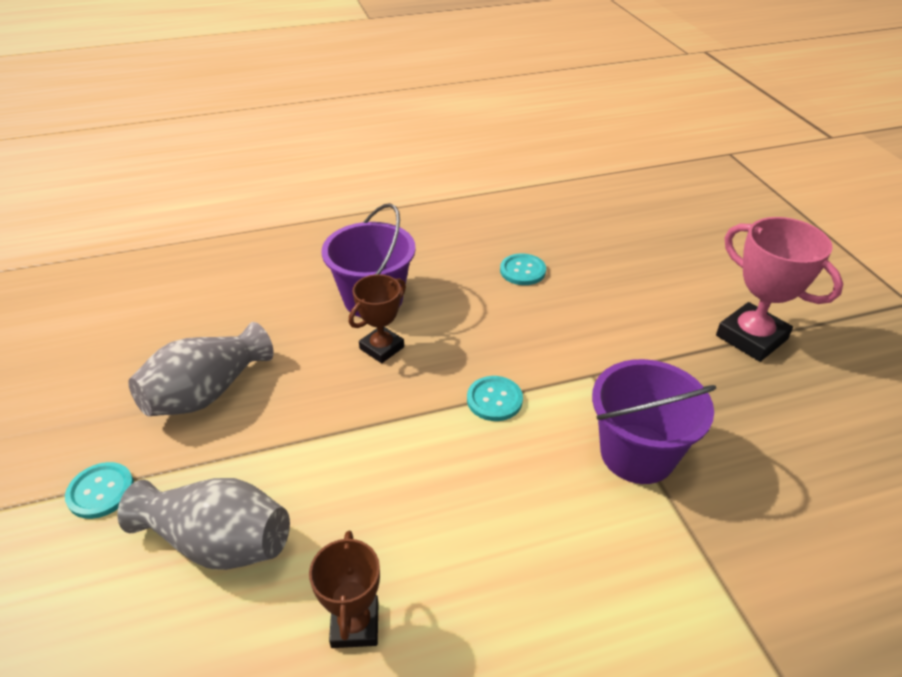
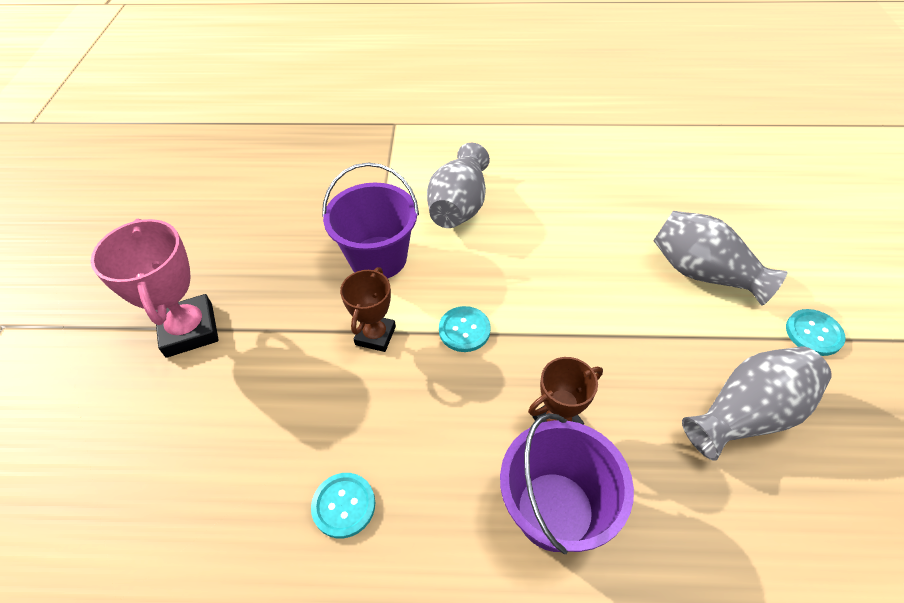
camera: 160 degrees left, 10 degrees up
brown trophy [309,531,380,648] -> brown trophy moved to [340,267,396,352]
none -> grey vase [427,143,490,228]

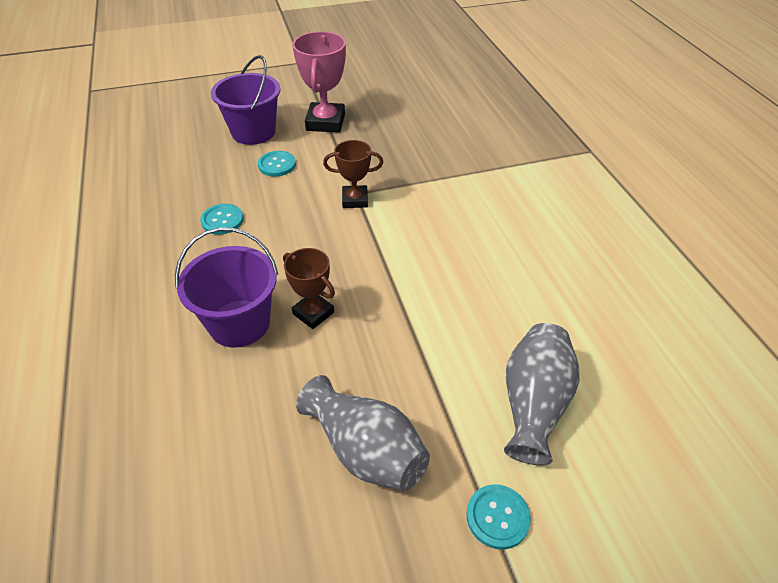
camera: 70 degrees right, 5 degrees down
pink trophy [90,219,219,358] -> pink trophy turned 45 degrees counterclockwise [292,31,346,133]
purple bucket [322,163,419,279] -> purple bucket moved to [211,55,281,145]
grey vase [427,143,490,228] -> none
turquoise button [439,306,491,352] -> turquoise button moved to [258,151,296,177]

